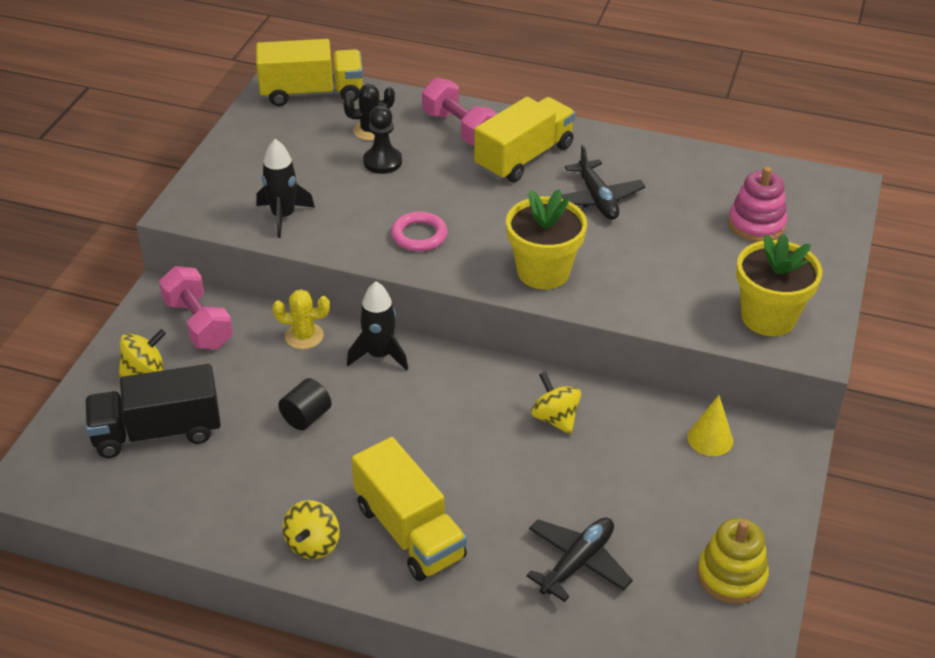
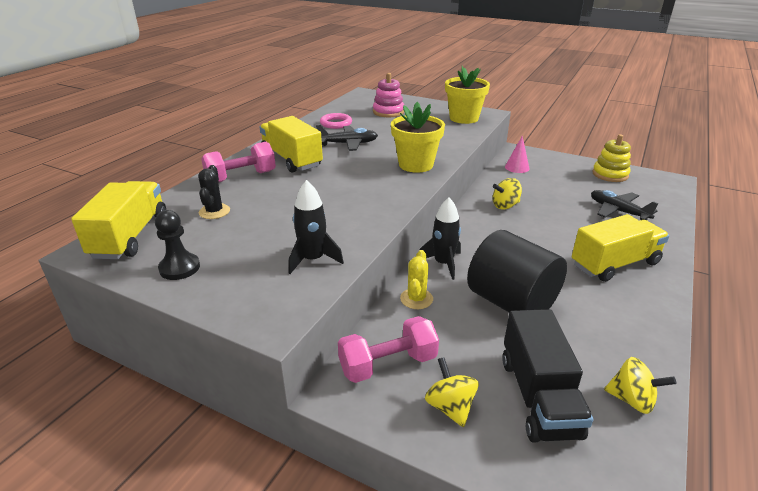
camera: 80 degrees left, 10 degrees down
black cylinder [278,378,332,430] -> black cylinder [467,230,567,312], size x2.24
yellow spinning top [282,500,339,559] -> yellow spinning top moved to [604,357,676,414]
black pawn [363,106,402,174] -> black pawn moved to [155,210,200,280]
pink ring [391,212,447,251] -> pink ring moved to [320,113,352,129]
yellow cone [688,395,733,456] -> pink cone [505,136,530,173]

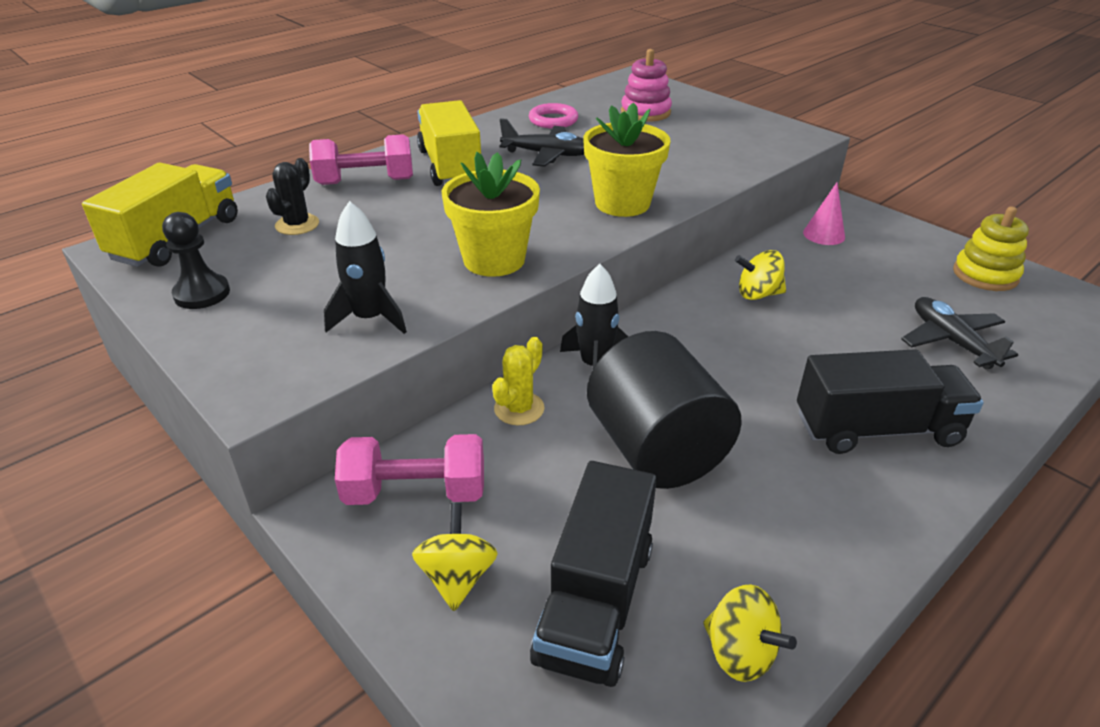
camera: 20 degrees right, 5 degrees up
yellow flower pot [445,66,490,124] -> yellow flower pot moved to [441,152,540,277]
yellow truck [572,214,669,282] -> black truck [797,349,984,454]

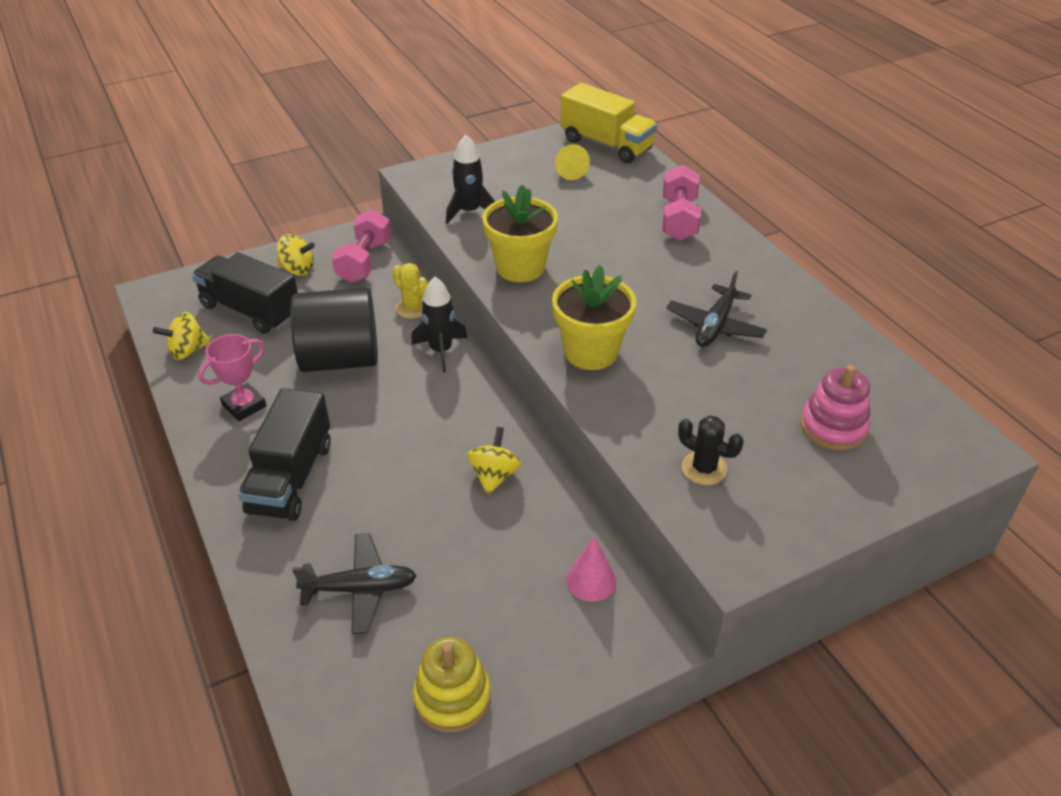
camera: 105 degrees right, 5 degrees up
black pawn [162,212,230,309] -> none
black cactus [266,158,319,235] -> black cactus moved to [678,415,744,485]
yellow truck [417,100,481,186] -> none
pink ring [529,103,578,129] -> none
none -> pink trophy [198,334,267,421]
none -> yellow cone [555,144,590,180]

